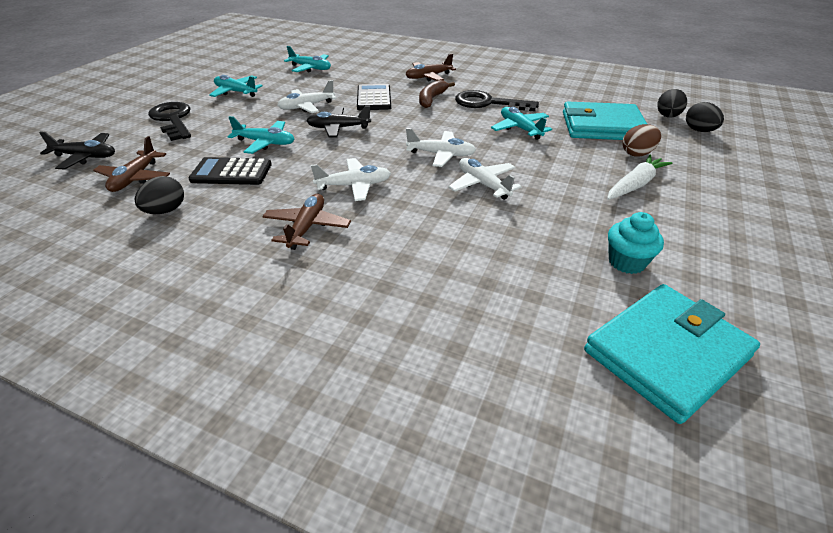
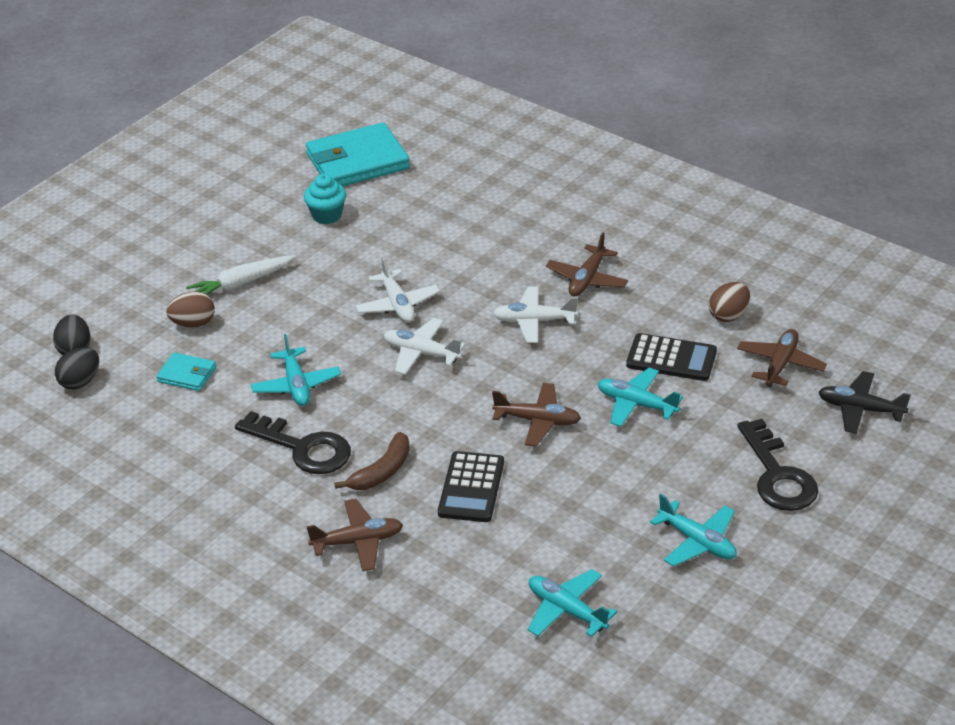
camera: 165 degrees left, 0 degrees up
black egg [134,176,184,214] -> brown egg [709,282,750,322]
white plane [277,80,337,113] -> none
black plane [307,106,371,138] -> brown plane [492,383,581,447]
turquoise wallet [563,101,647,140] -> turquoise wallet [156,352,216,391], size x0.48

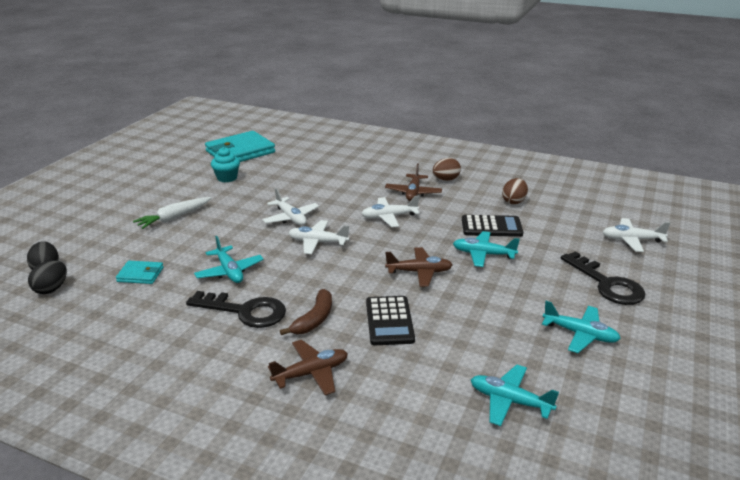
camera: 15 degrees left, 10 degrees down
brown egg [166,291,215,327] -> brown egg moved to [433,158,461,181]
brown plane [737,329,827,387] -> none
black plane [818,371,911,434] -> white plane [603,218,670,252]

